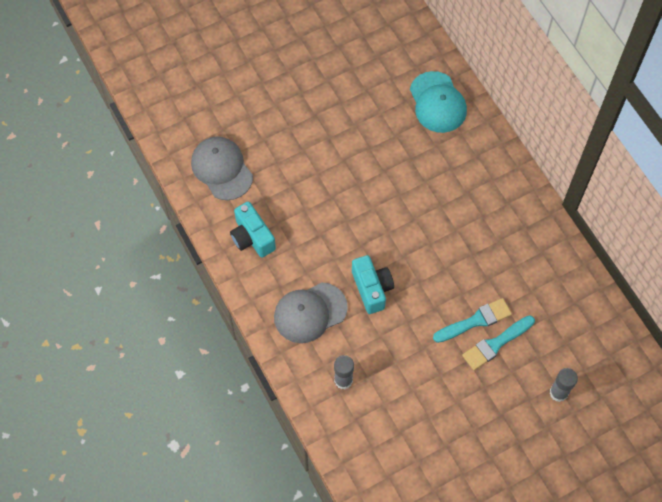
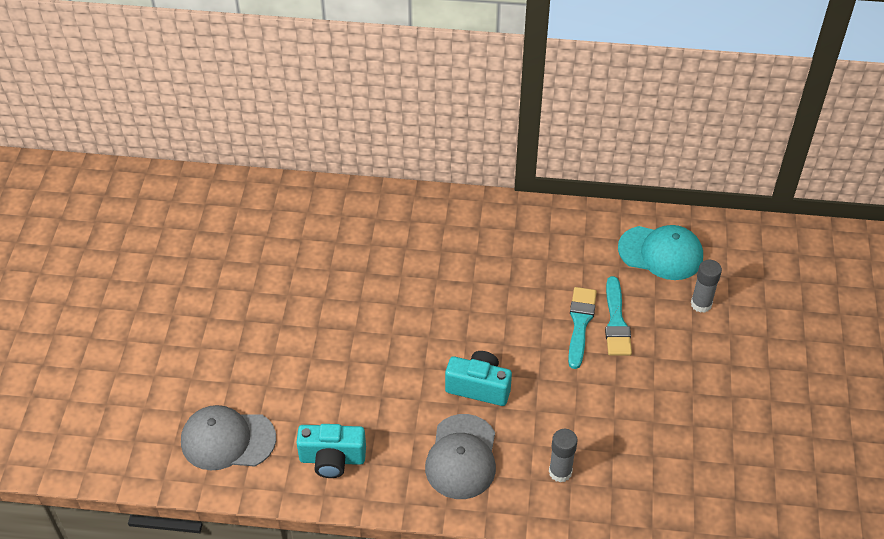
camera: 55 degrees left, 15 degrees down
turquoise cap [410,71,467,133] -> turquoise cap moved to [618,225,703,280]

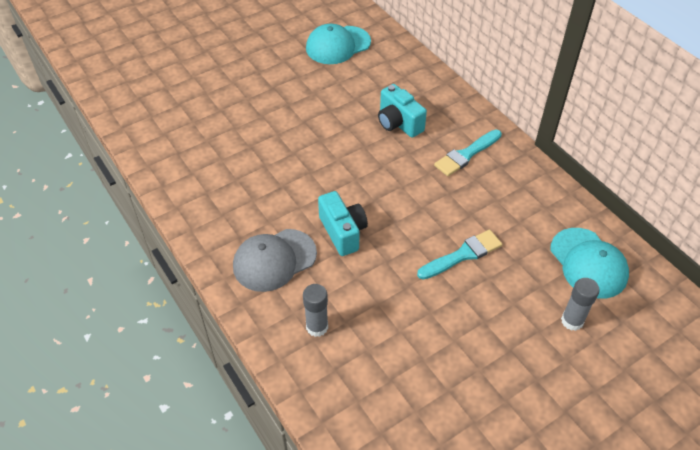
camera: 50 degrees right, 0 degrees up
grey cap [181,405,276,470] -> none
turquoise camera [296,424,366,478] -> turquoise camera moved to [378,84,427,138]
turquoise brush [605,276,632,356] -> turquoise brush moved to [434,129,502,176]
none -> turquoise cap [306,24,371,64]

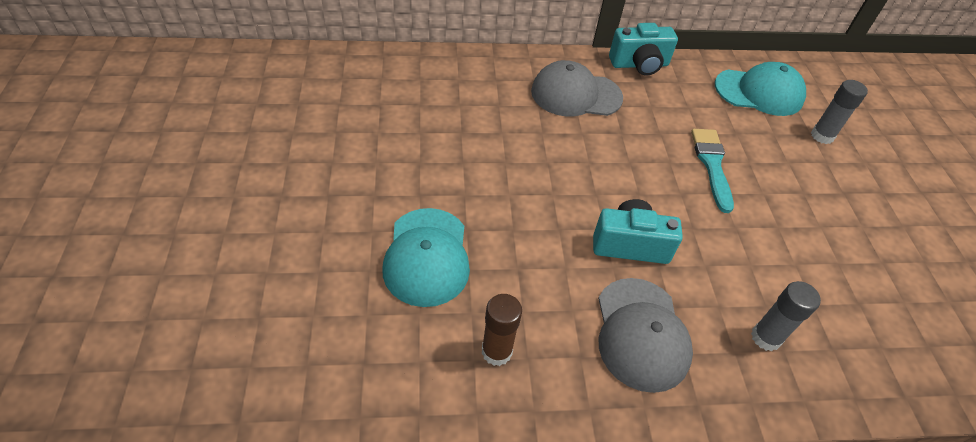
camera: 65 degrees left, 0 degrees up
turquoise cap [306,24,371,64] -> turquoise cap moved to [382,208,470,307]
turquoise camera [378,84,427,138] -> turquoise camera moved to [609,23,678,76]
turquoise brush [434,129,502,176] -> grey cap [531,60,623,116]
none -> brown glue stick [482,294,522,366]

